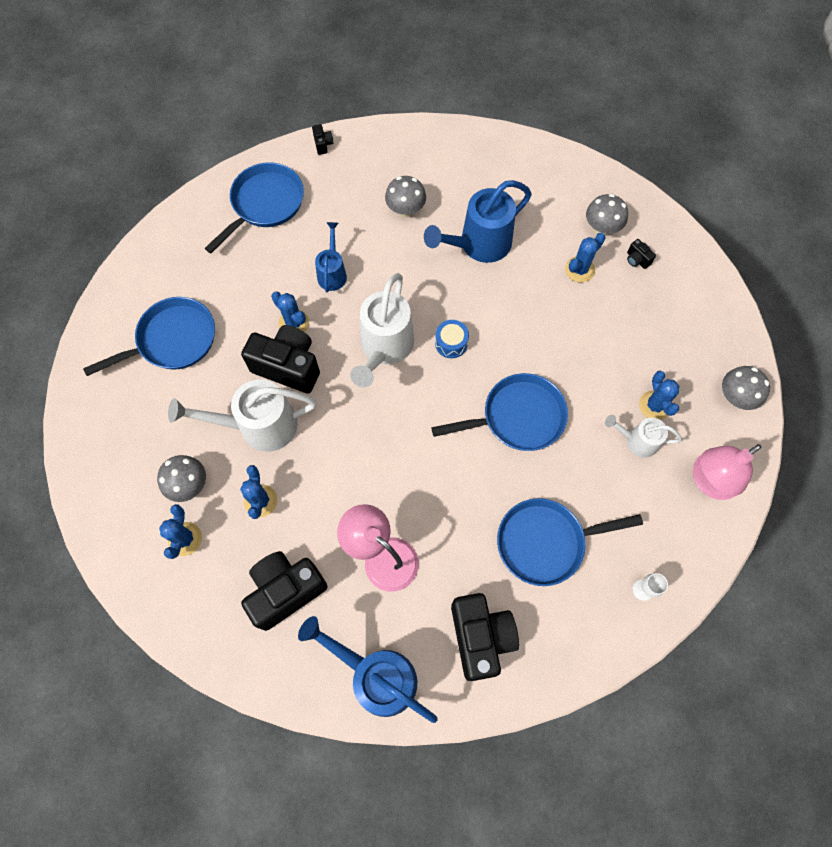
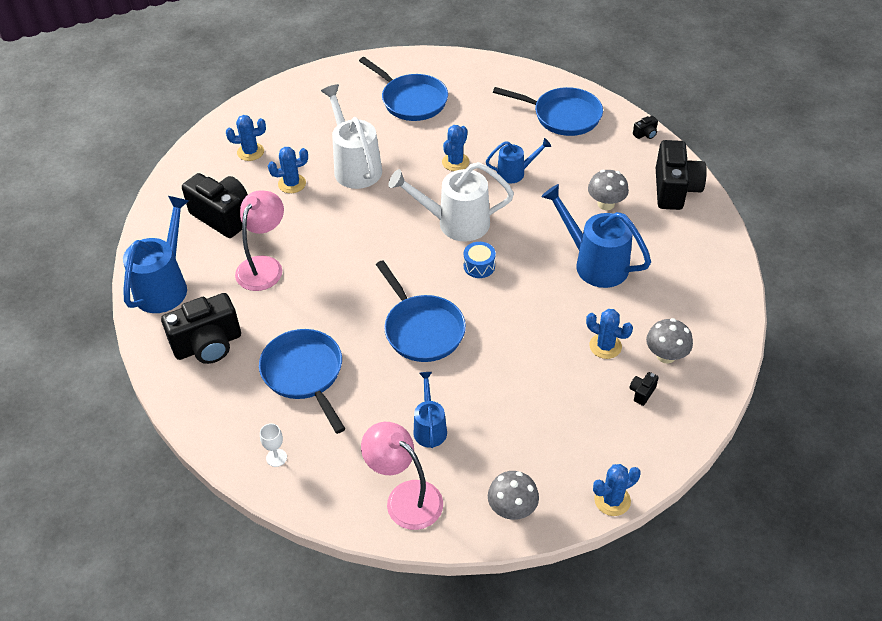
camera: 75 degrees right, 20 degrees down
grey mushroom [157,455,206,502] -> none
black camera [241,325,320,394] -> black camera moved to [656,140,707,210]
white watering can [605,415,682,458] -> blue watering can [413,372,447,448]
blue cactus [639,371,679,420] -> blue cactus moved to [593,464,641,516]

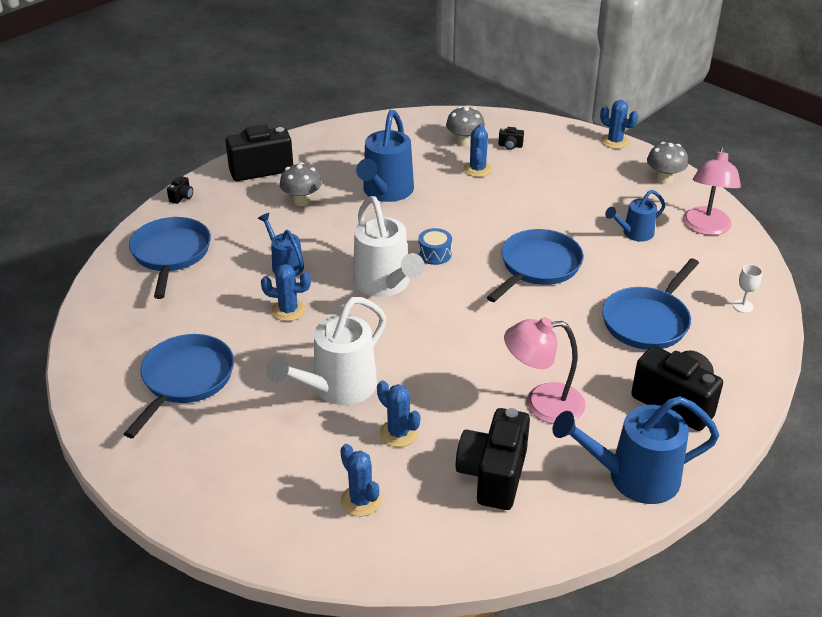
camera: 115 degrees left, 10 degrees down
black camera [633,116,658,139] -> black camera turned 75 degrees clockwise [167,176,193,204]

